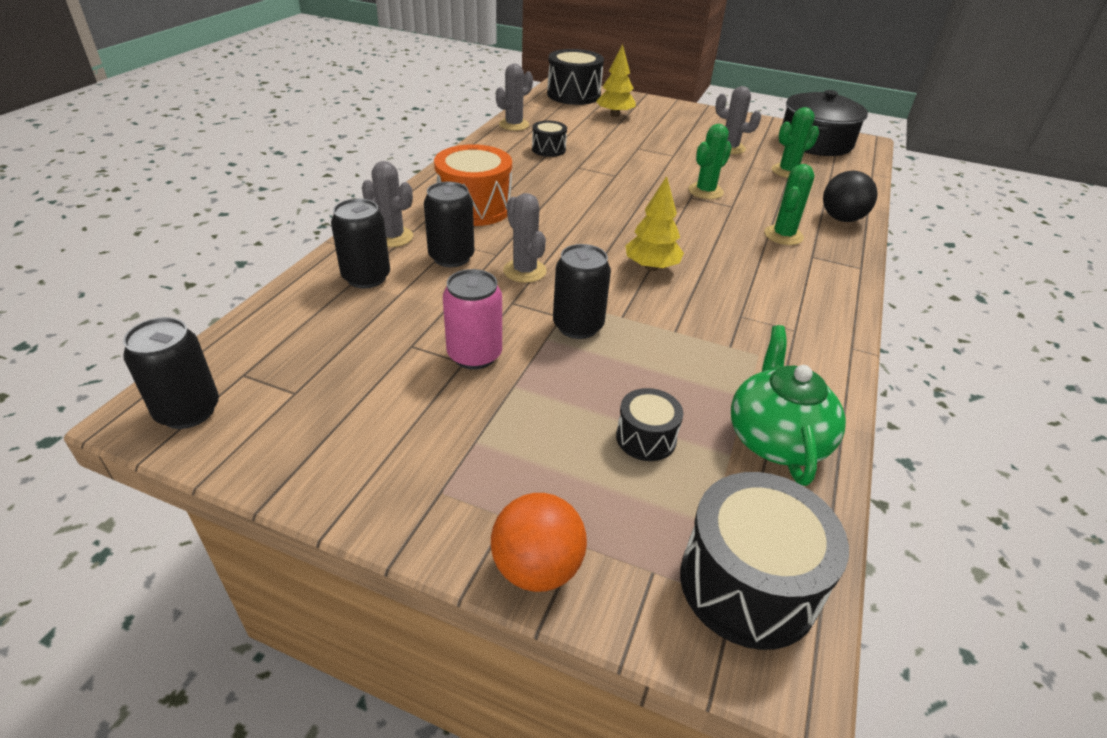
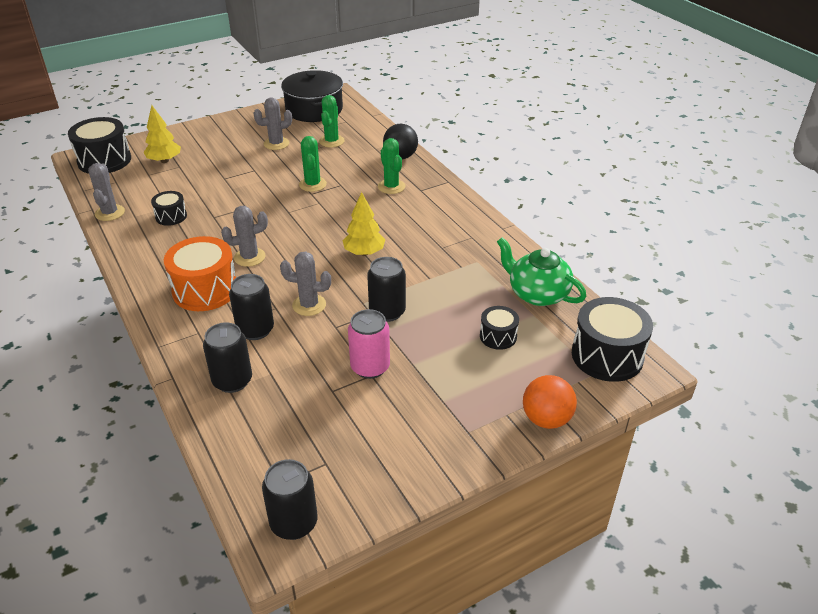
camera: 50 degrees left, 0 degrees up
grey cactus [362,161,413,247] -> grey cactus moved to [221,206,268,267]

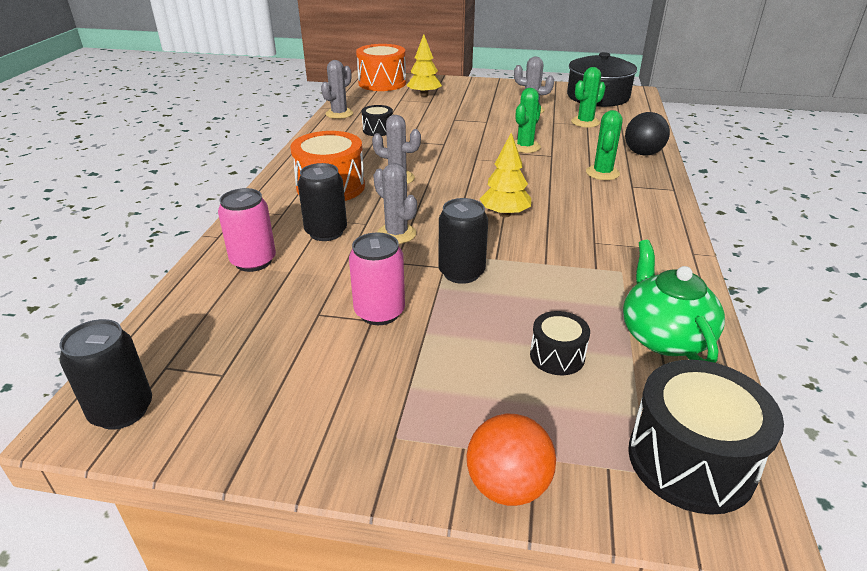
camera: 40 degrees right, 5 degrees down
black drum [68,117,131,174] -> orange drum [356,44,406,91]
black can [203,322,252,393] -> pink can [218,188,276,272]

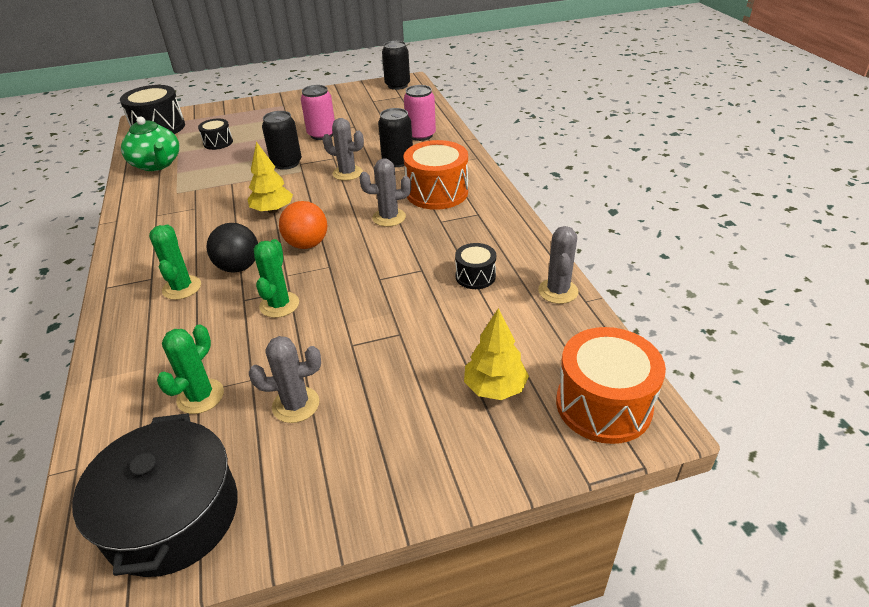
camera: 155 degrees right, 5 degrees up
orange ball [466,414,556,506] -> orange ball moved to [279,201,327,249]
black ball [625,112,670,156] -> black ball moved to [206,223,258,273]

